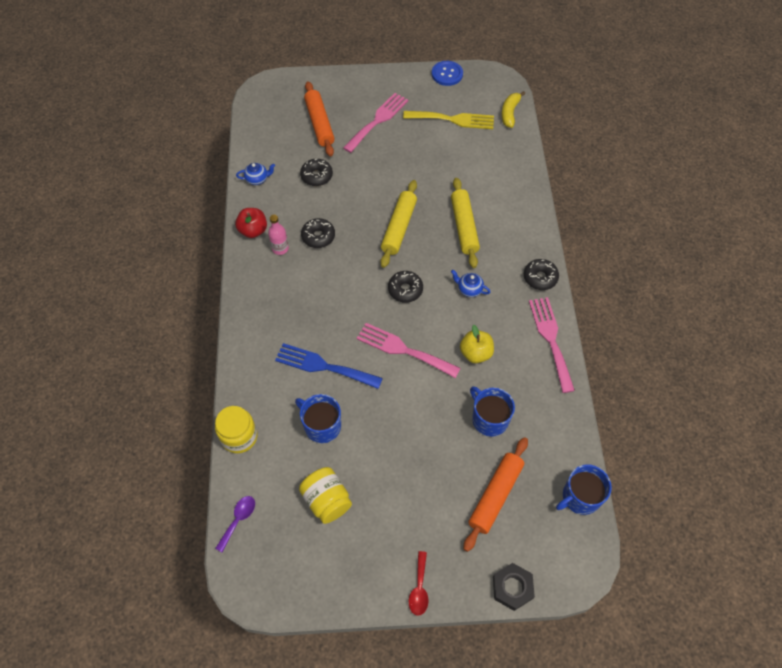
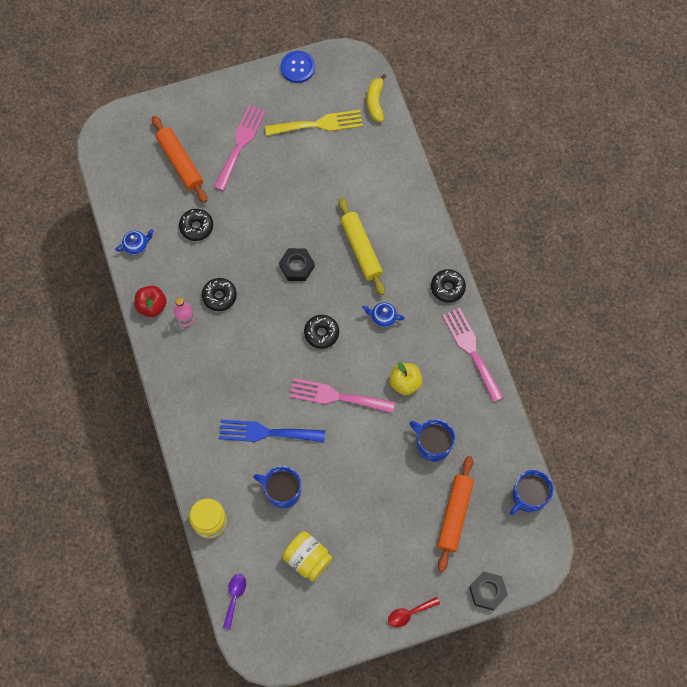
camera: 15 degrees left, 10 degrees up
yellow rolling pin [380,180,417,268] -> black nut [279,248,315,281]
red spoon [409,551,428,616] -> red spoon turned 75 degrees clockwise [388,597,440,627]

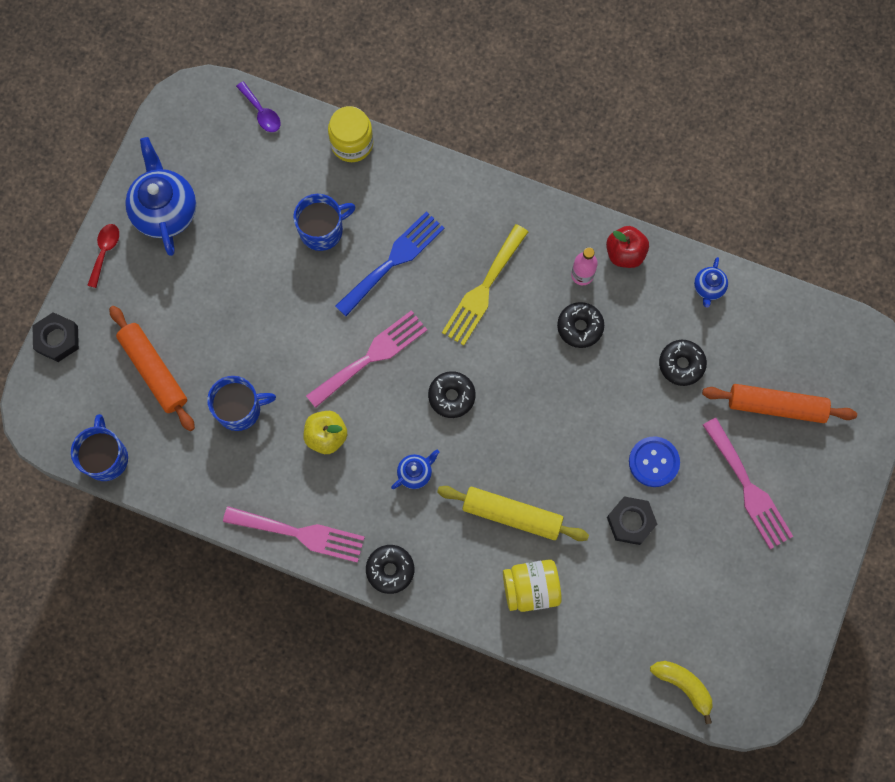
camera: 130 degrees right, 5 degrees up
yellow fork [265,110,363,136] -> yellow fork moved to [442,224,528,346]
black nut [279,248,315,281] -> black nut moved to [607,496,657,545]
blue button [281,51,315,83] -> blue button moved to [629,436,680,487]
yellow jar [282,531,333,582] -> yellow jar moved to [503,559,562,612]
none -> blue teapot [125,137,196,256]

